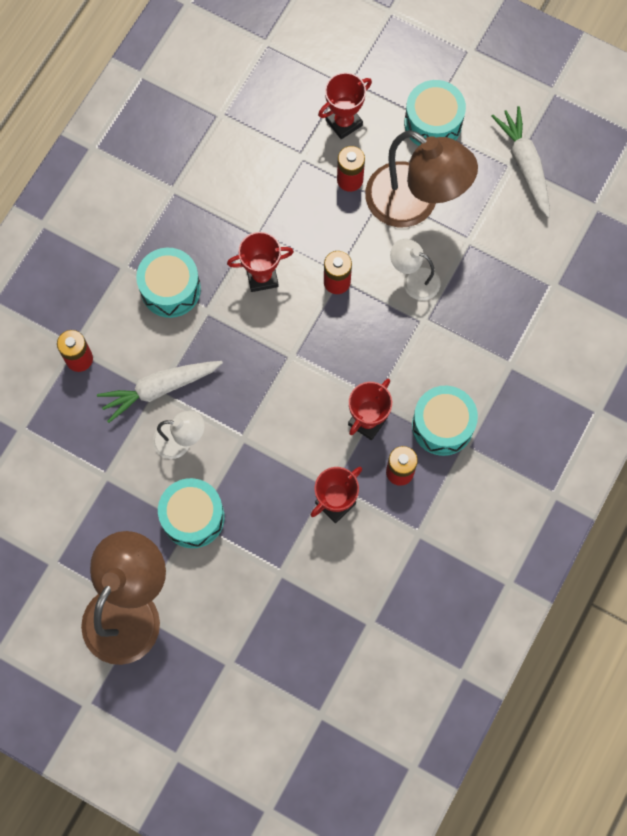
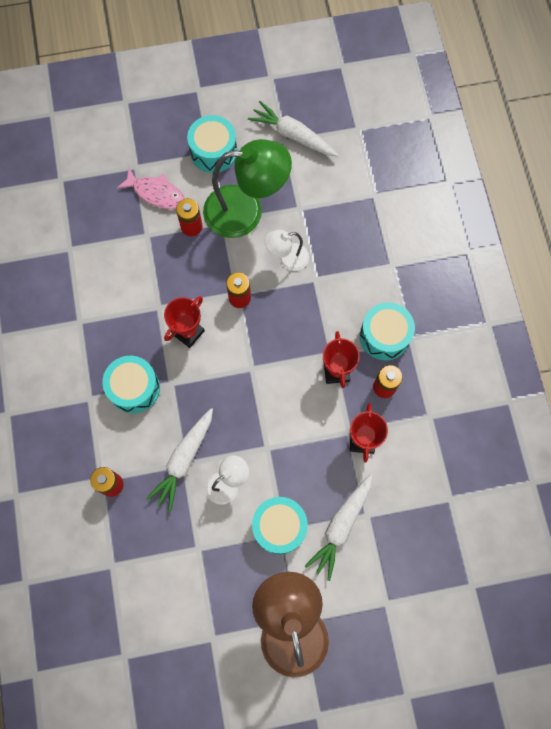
camera: 40 degrees left, 0 degrees up
red trophy [318,72,372,139] -> pink fish [117,168,185,209]
brown lamp [365,130,478,227] -> green lamp [203,139,292,238]
none -> white carrot [305,474,372,581]

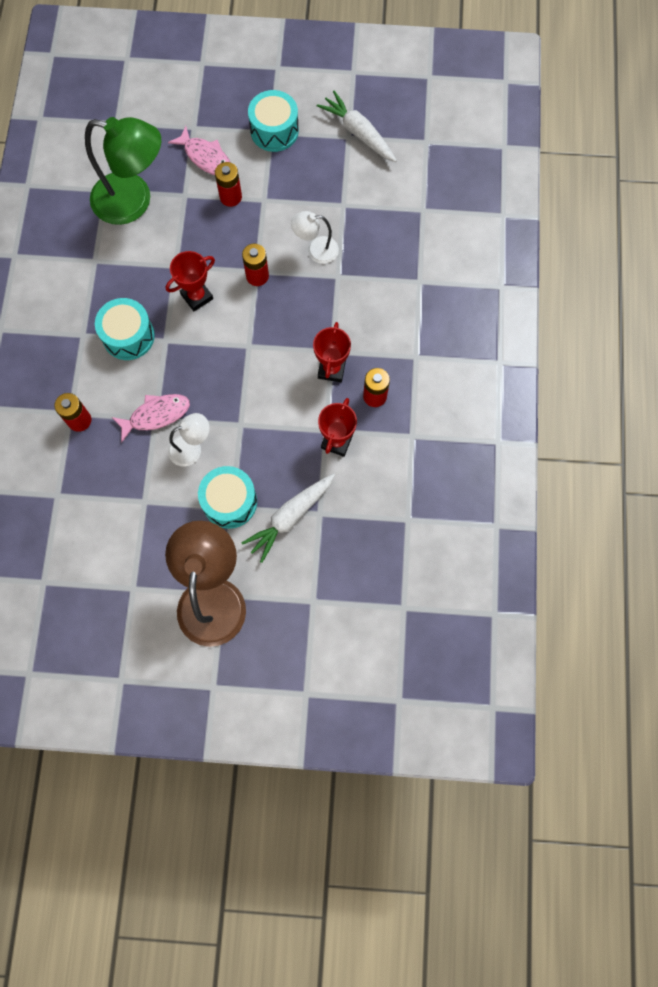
camera: 15 degrees right, 0 degrees up
white carrot [146,408,213,512] -> pink fish [112,394,190,443]
green lamp [203,139,292,238] -> green lamp moved to [85,117,161,225]
turquoise drum [360,302,415,360] -> none

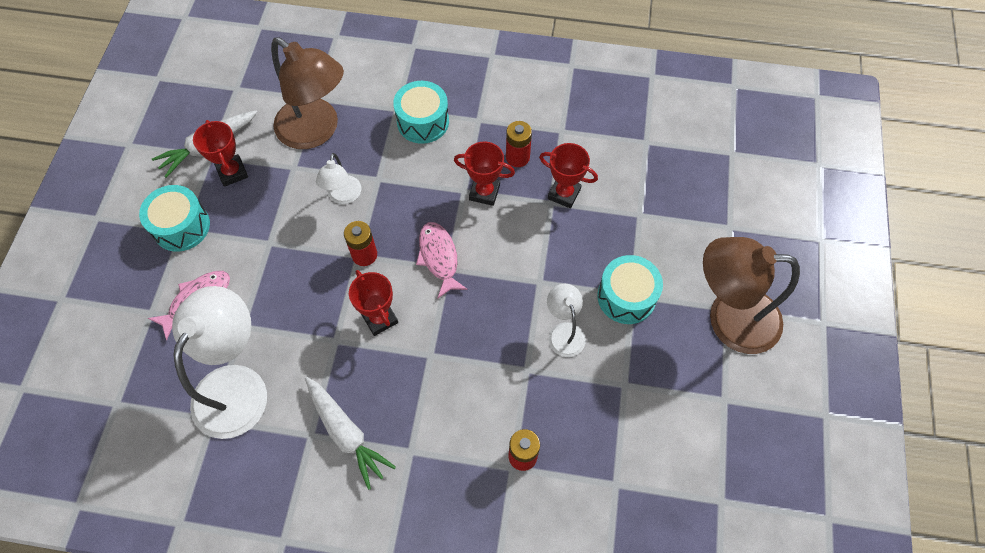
camera: 85 degrees left, 10 degrees down
green lamp [85,117,161,225] -> white lamp [172,286,267,439]
turquoise drum [95,298,155,360] -> turquoise drum moved to [393,81,449,144]
pink fish [112,394,190,443] -> pink fish moved to [416,222,468,298]
red battery [215,162,242,207] -> none
white carrot [242,473,335,563] -> white carrot moved to [305,377,396,490]
none -> red trophy [193,120,248,187]
none -> brown lamp [271,37,344,149]

